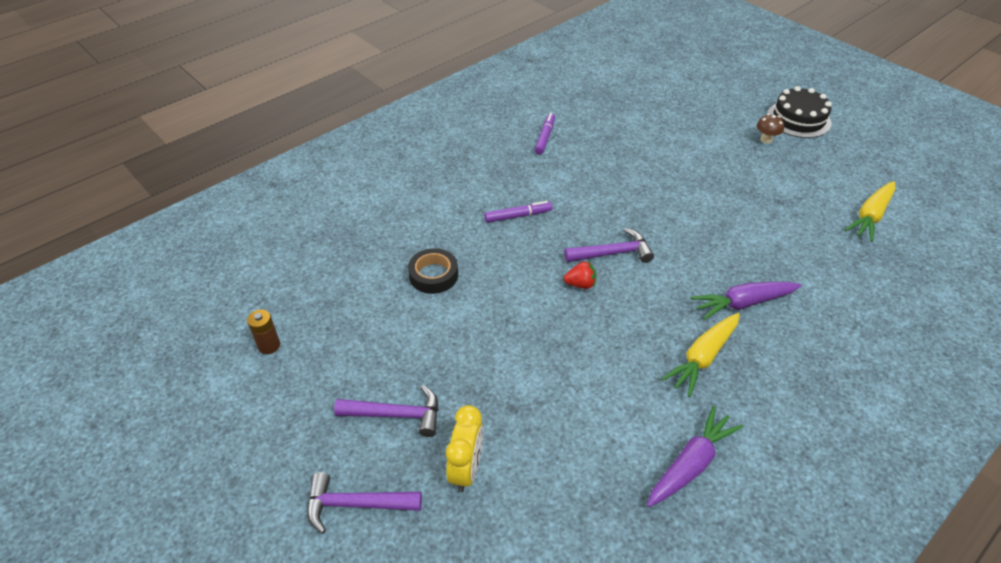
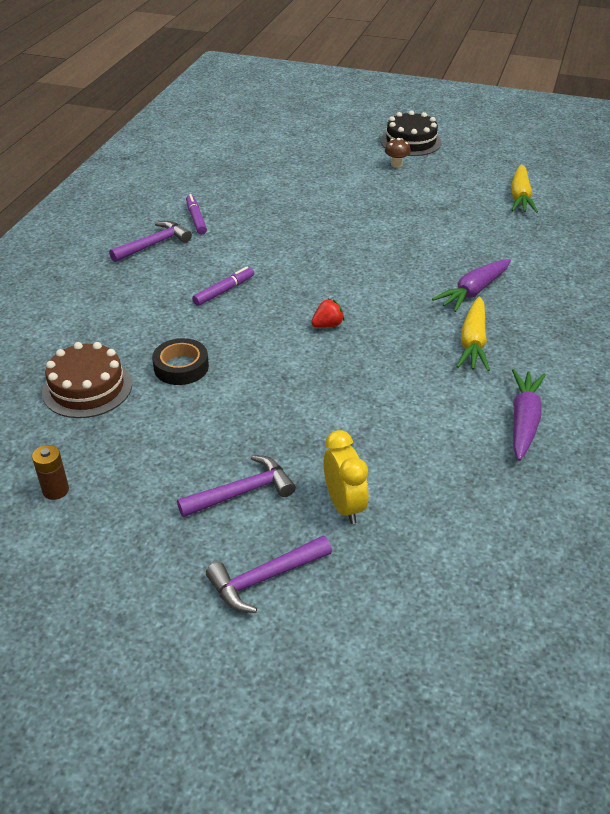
camera: 30 degrees left, 5 degrees down
purple hammer [564,228,654,263] -> purple hammer moved to [109,221,192,262]
none -> brown cake [42,342,132,418]

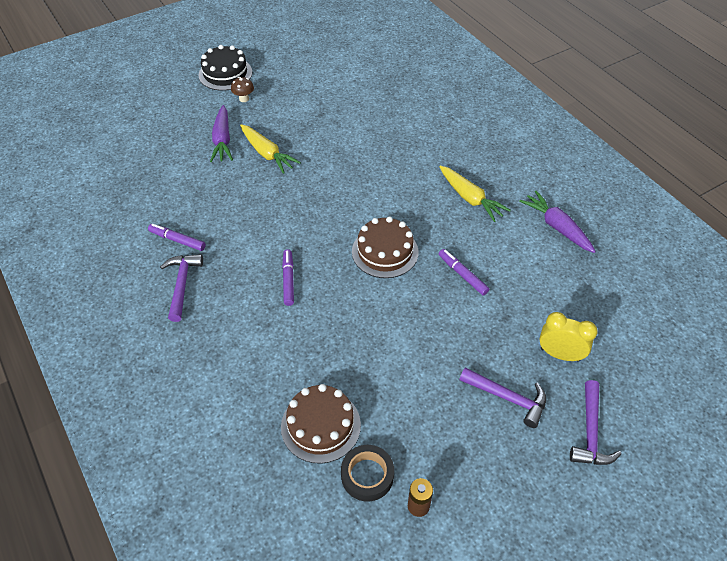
camera: 50 degrees left, 10 degrees up
black tape [152,338,209,385] -> black tape moved to [341,445,394,501]
purple hammer [177,455,296,517] -> purple hammer turned 105 degrees clockwise [459,368,546,428]
red strawberry [311,298,345,328] -> brown cake [352,216,419,278]
purple carrot [432,259,511,312] -> purple carrot moved to [210,105,233,162]
yellow carrot [511,165,538,213] -> yellow carrot moved to [240,124,301,174]
none -> purple marker [439,249,489,295]

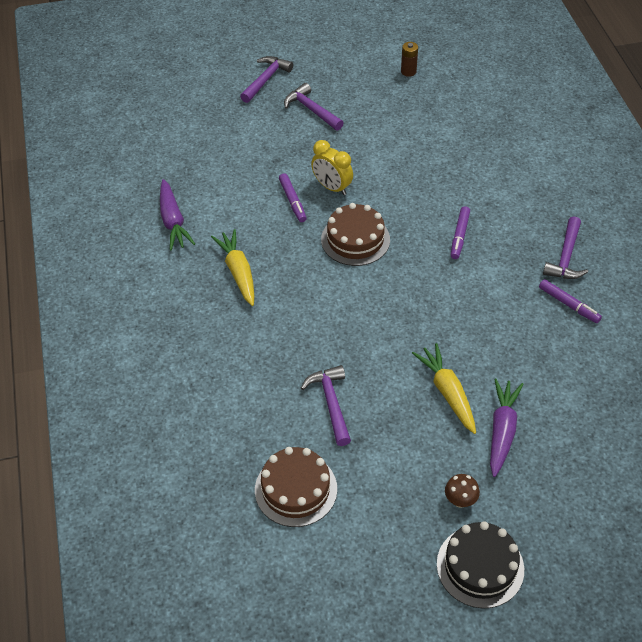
camera: 160 degrees left, 0 degrees up
brown cake [281,384,361,464] -> brown cake moved to [255,447,337,527]
black tape [341,445,394,501] -> none
yellow clock [539,312,598,362] -> yellow clock moved to [311,140,353,195]
none -> purple hammer [301,365,351,446]

